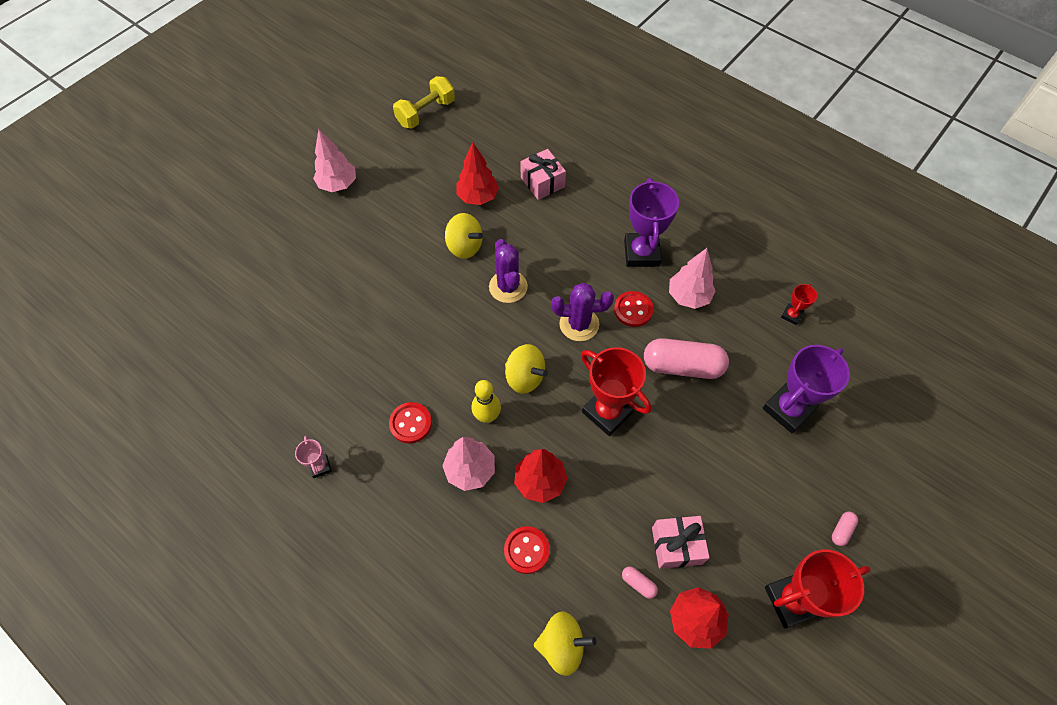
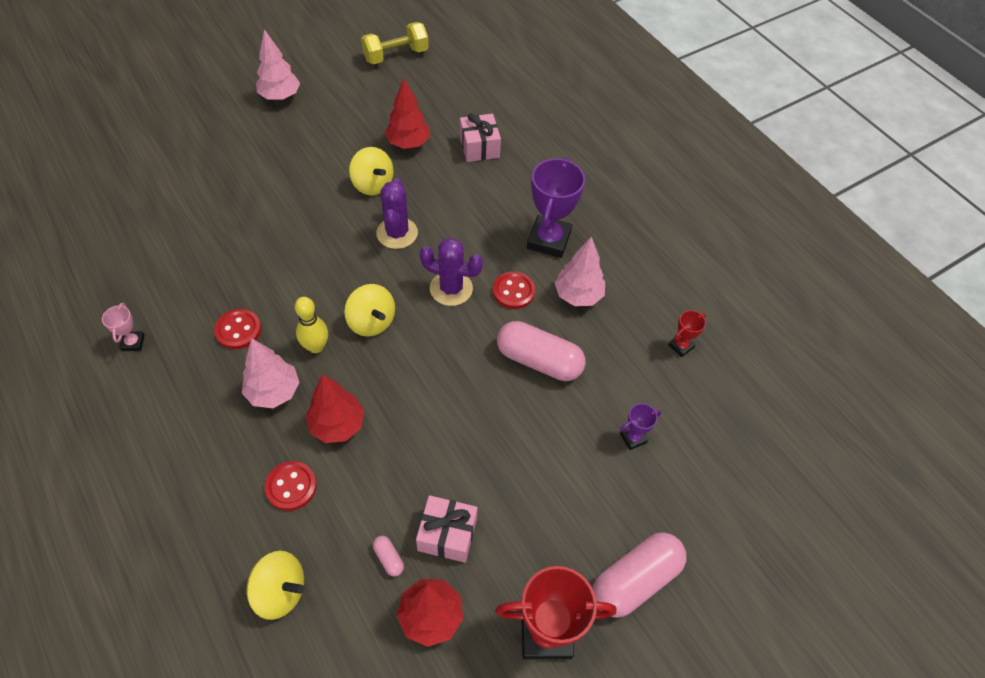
camera: 15 degrees right, 5 degrees down
red trophy [581,347,651,436] -> none
purple trophy [763,345,850,433] -> purple trophy [620,403,662,450], size x0.48
pink capsule [832,512,858,546] -> pink capsule [593,532,686,618], size x2.43

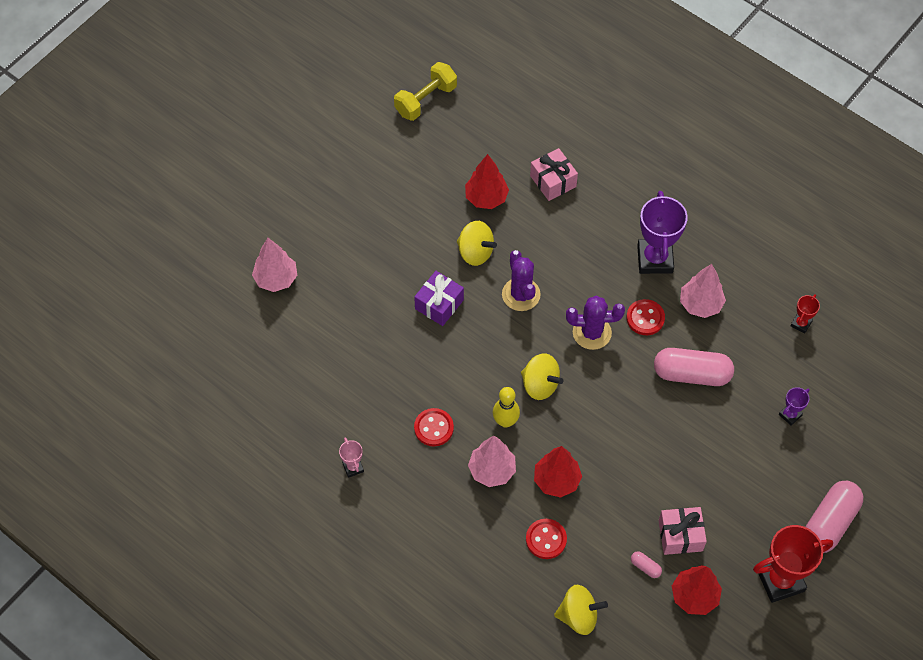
camera: 15 degrees left, 5 degrees up
pink tree [256,29,300,100] -> pink tree moved to [252,238,297,292]
none -> purple gift [414,271,464,326]

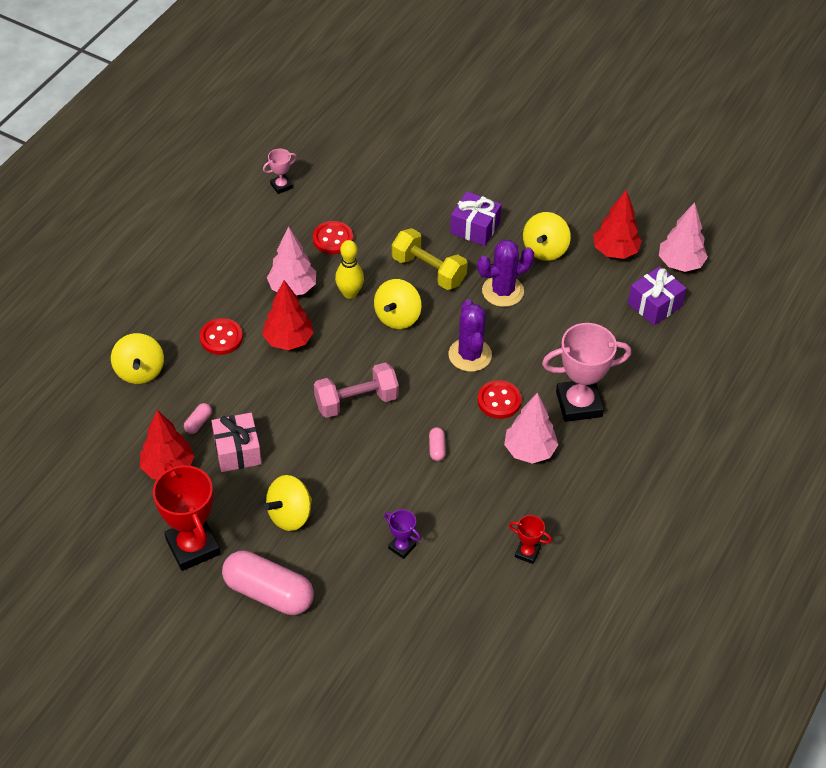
camera: 80 degrees right, 10 degrees down
pink tree [252,238,297,292] -> pink tree moved to [659,202,708,272]
yellow dumbbell [394,62,457,121] -> yellow dumbbell moved to [392,228,468,290]
pink gift [530,148,578,201] -> purple gift [628,266,686,325]
purple trophy [637,191,688,274] -> pink trophy [542,323,631,422]
pink capsule [654,348,734,386] -> pink capsule [429,427,446,461], size x0.41
none -> yellow spinning top [264,475,312,531]
none -> pink dumbbell [314,362,399,418]

